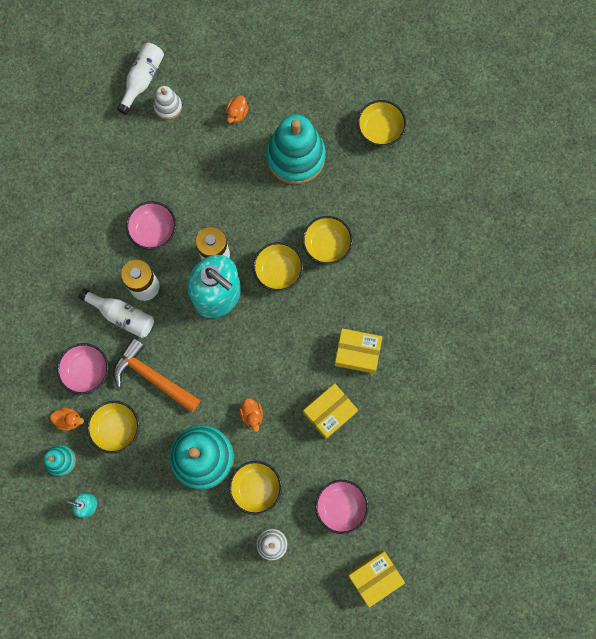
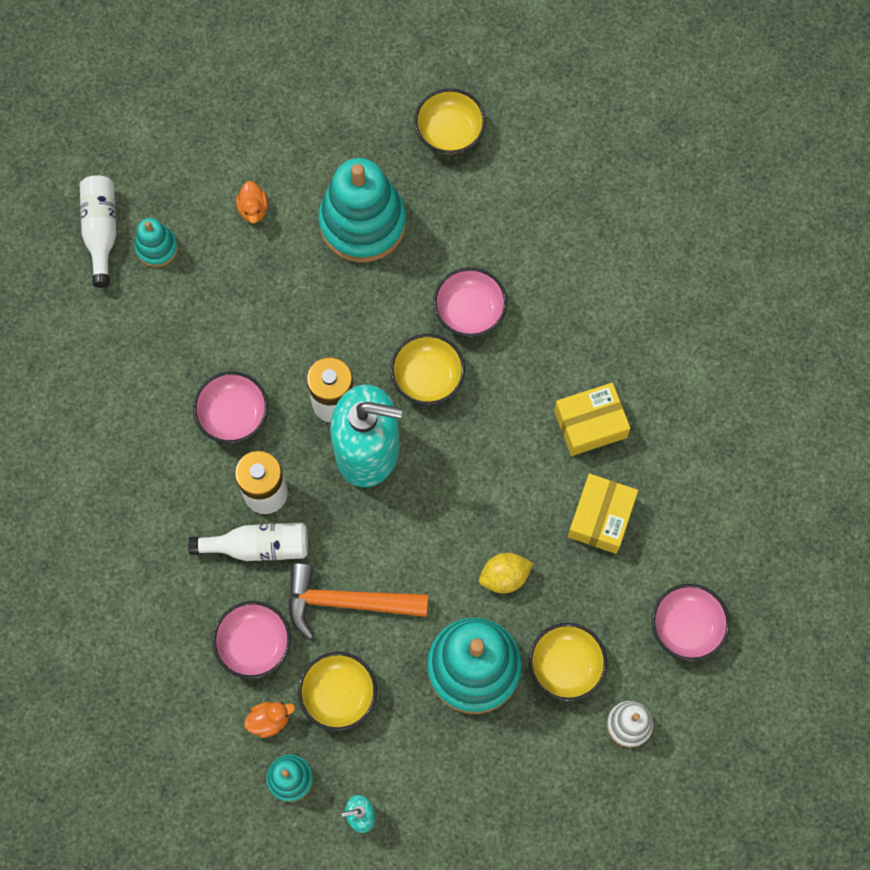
camera: 30 degrees left, 5 degrees down
white stacking toy [153,86,182,120] -> turquoise stacking toy [135,218,178,267]
orange duck [240,398,263,432] -> yellow lemon [479,553,534,593]
yellow bowl [302,216,353,265] -> pink bowl [433,267,507,337]
yellow box [348,551,405,608] -> none

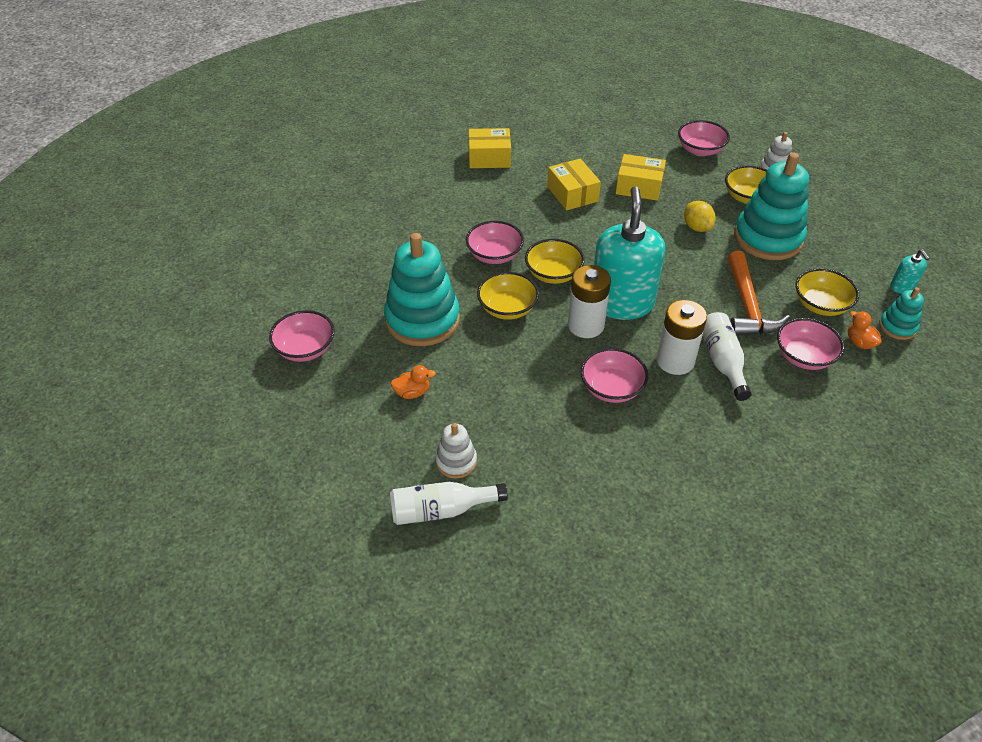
camera: 95 degrees left, 25 degrees down
turquoise stacking toy [135,218,178,267] -> white stacking toy [435,423,477,478]
yellow bowl [414,88,486,154] -> yellow bowl moved to [477,272,539,320]
none -> pink bowl [269,310,335,362]
none -> yellow box [469,128,511,168]

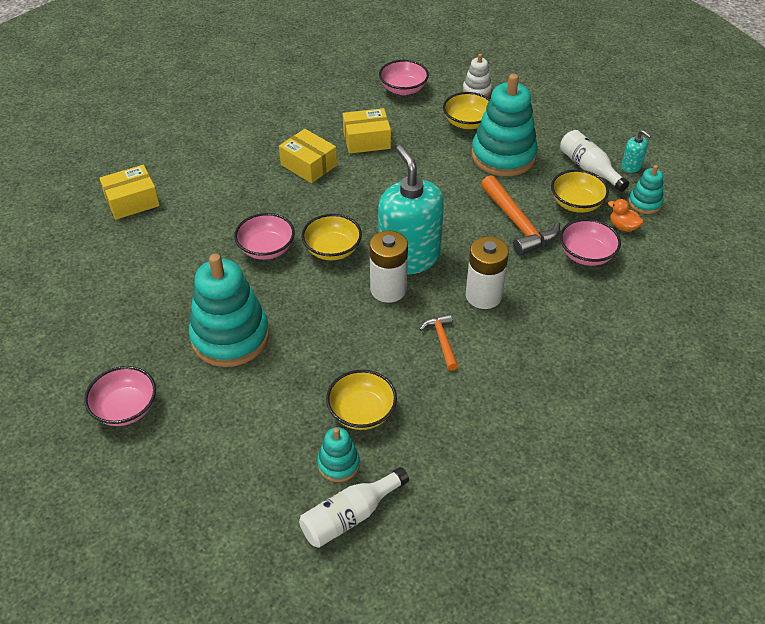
camera: 25 degrees left, 0 degrees up
orange duck [391,365,436,399] -> none
white stacking toy [435,423,477,478] -> turquoise stacking toy [317,427,360,482]
yellow box [469,128,511,168] -> yellow box moved to [99,165,160,220]
yellow bowl [477,272,539,320] -> yellow bowl moved to [326,370,397,430]
pink bowl [581,348,649,403] -> orange hammer [419,314,458,371]
yellow lemon [684,201,716,232] -> none
white bottle [703,312,752,401] -> white bottle moved to [560,130,629,192]

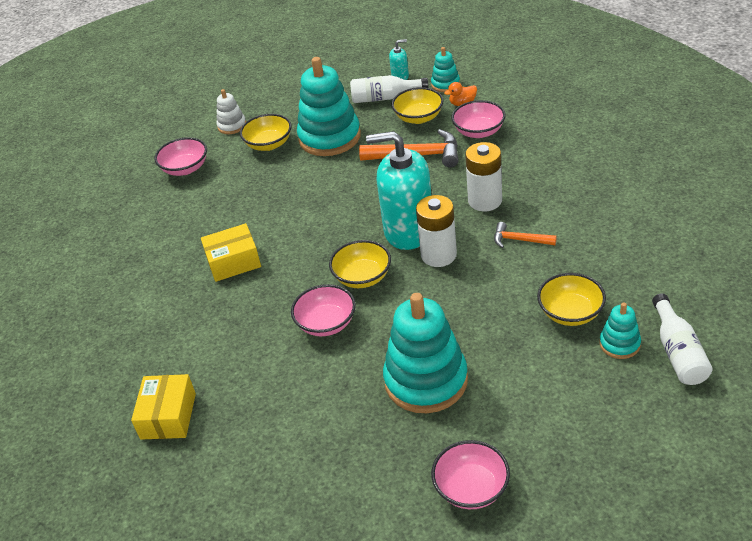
camera: 55 degrees left, 5 degrees down
yellow box [343,108,391,154] -> none

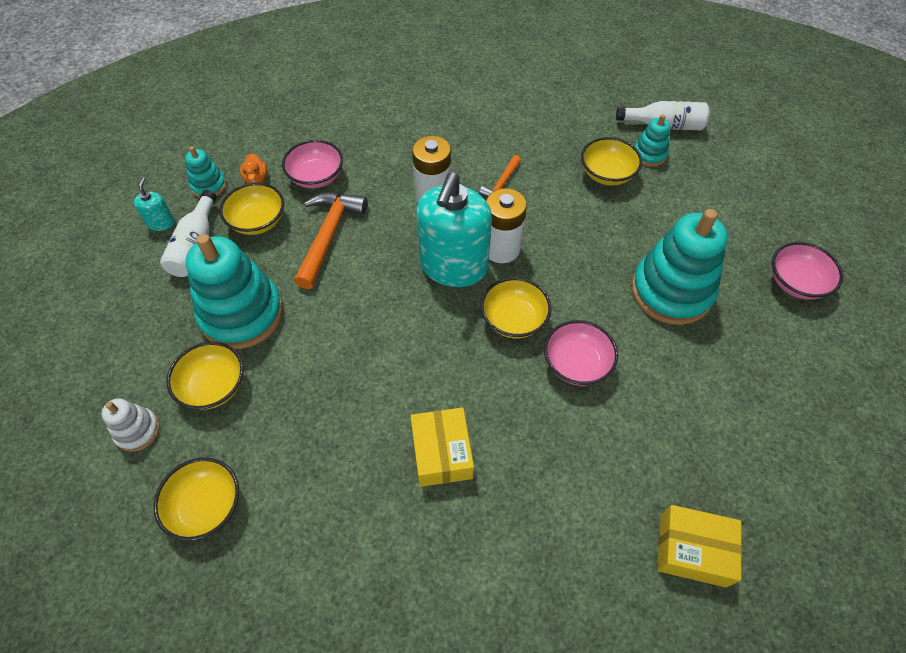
camera: 85 degrees left, 15 degrees up
pink bowl [154,137,207,176] -> yellow bowl [153,457,239,541]

